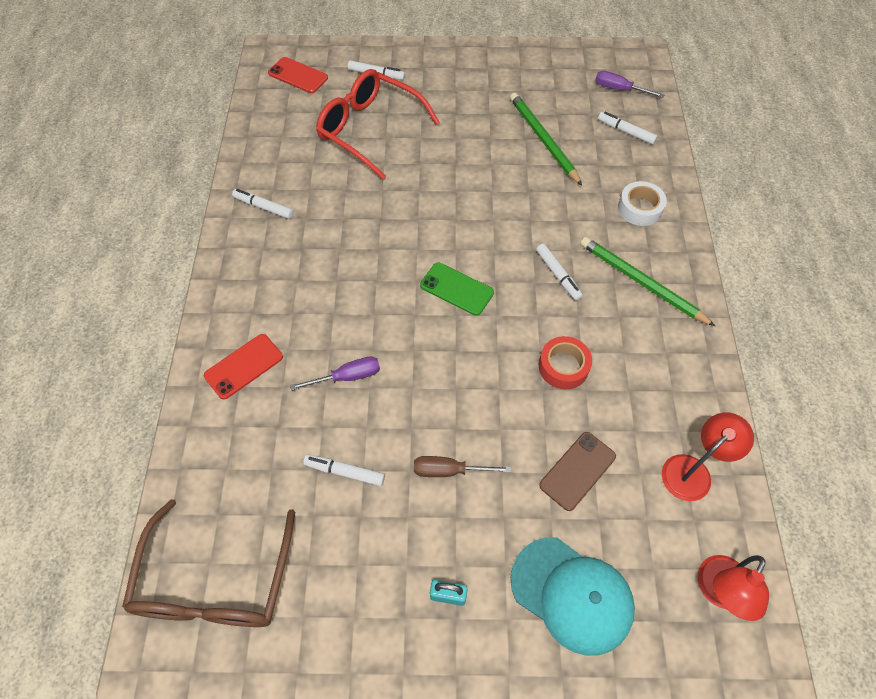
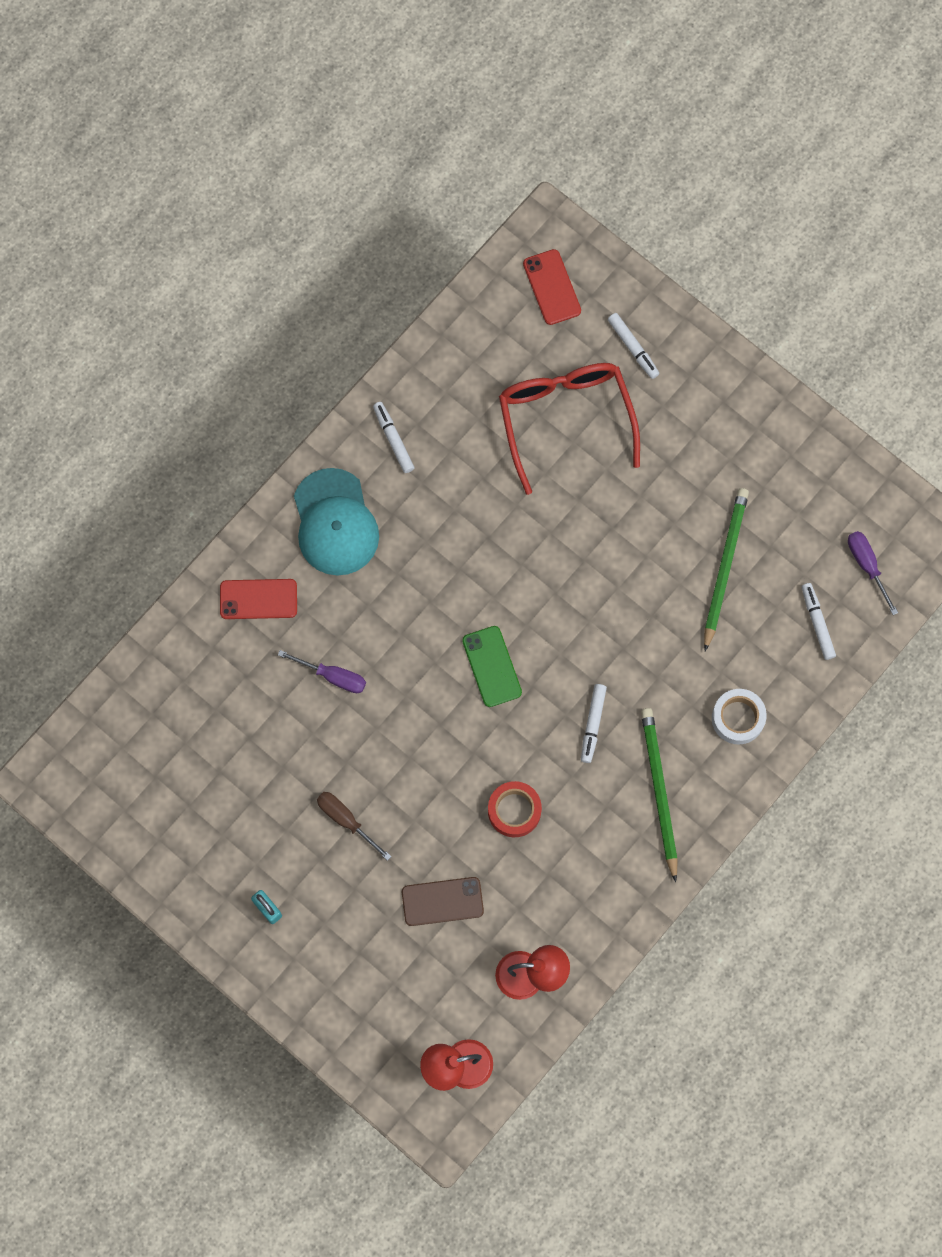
camera: 40 degrees right, 15 degrees up
brown glasses [122,499,295,627] -> none
white marker [303,455,385,486] -> none
turquoise cap [511,537,635,656] -> turquoise cap moved to [294,468,379,576]

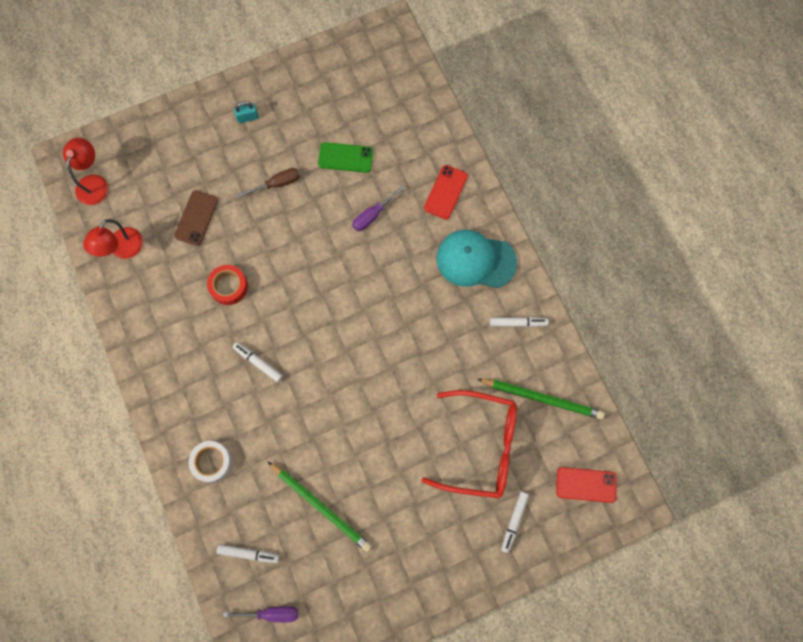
camera: 115 degrees right, 0 degrees up
green phone [462,626,522,707] -> green phone moved to [318,142,374,173]
white marker [608,313,659,379] -> white marker turned 60 degrees counterclockwise [501,492,529,553]
green pencil [641,708,678,882] -> green pencil moved to [477,379,605,420]

